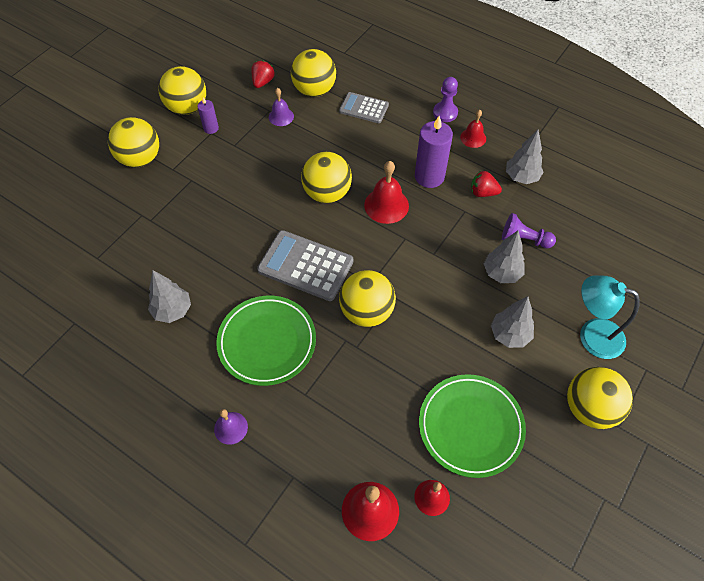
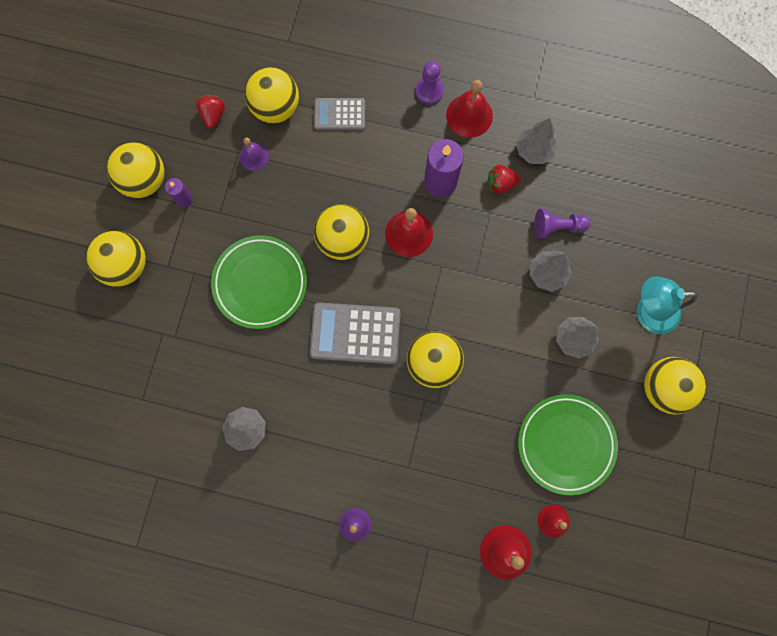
camera: 20 degrees left, 20 degrees up
green plate [216,296,316,386] -> green plate moved to [211,235,307,329]
red bell [460,110,486,148] -> red bell [446,80,493,138], size x1.61

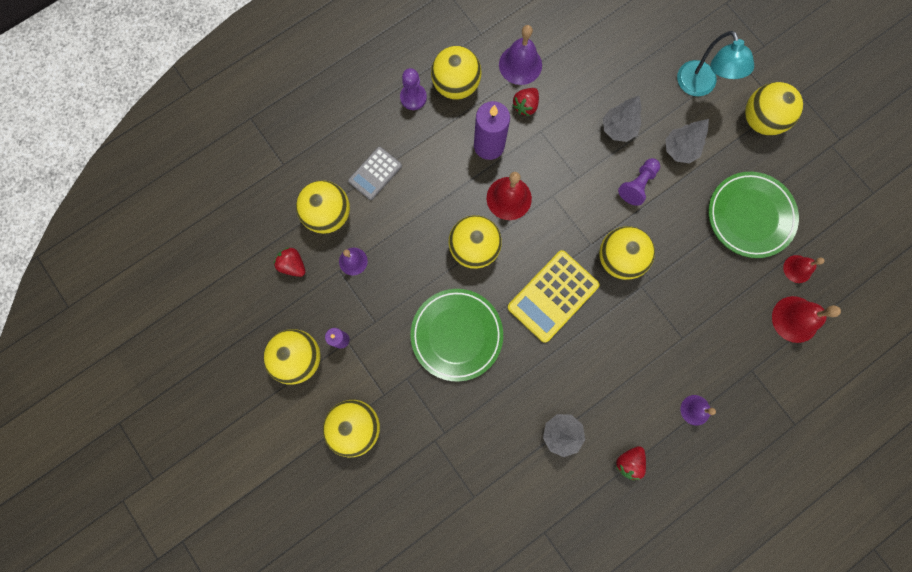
camera: 50 degrees left, 0 degrees up
grey calculator [310,302,400,364] -> yellow calculator [507,250,600,343]
red bell [446,80,493,138] -> yellow ball [431,46,482,100]
grey tree [516,118,557,164] -> purple bell [499,25,542,85]
purple pawn [534,209,590,239] -> purple pawn moved to [618,158,660,206]
turquoise lamp [637,276,698,334] -> turquoise lamp turned 60 degrees counterclockwise [677,31,754,96]
none -> red strawberry [616,446,646,481]

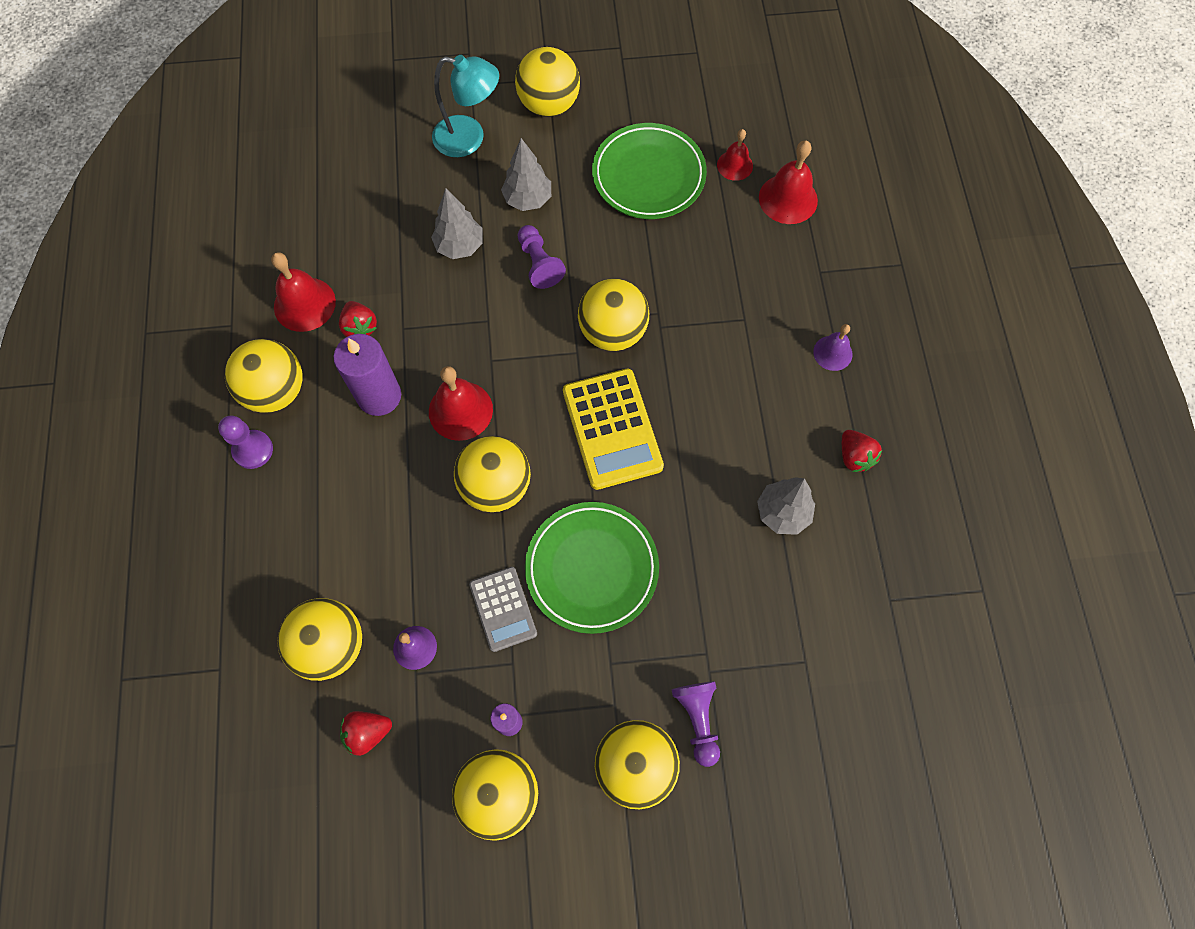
camera: 60 degrees left, 10 degrees down
grey calculator [348,147,402,200] -> grey calculator moved to [469,567,537,652]
purple bell [499,25,542,85] -> red bell [271,252,336,332]
none -> purple pawn [672,681,720,767]

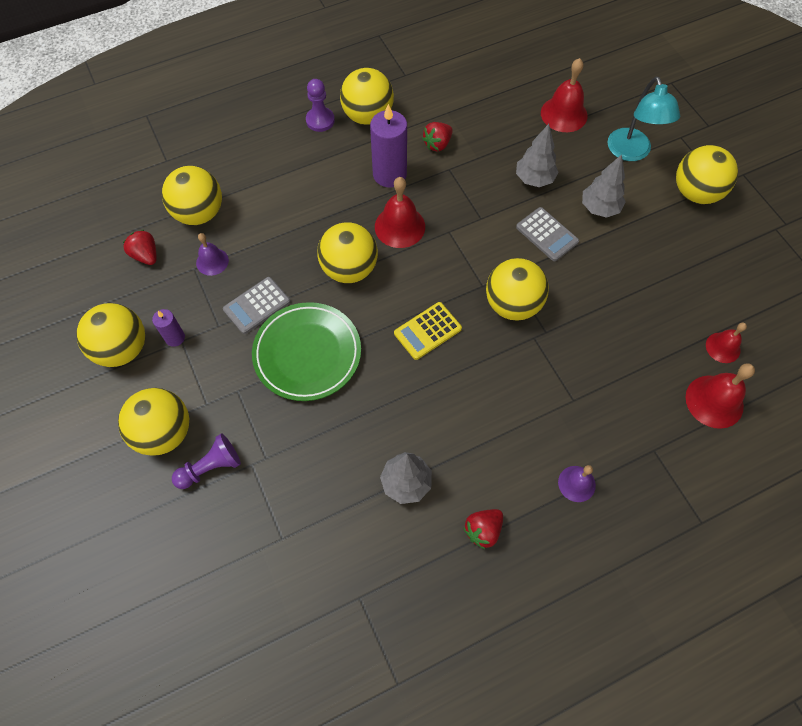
camera: 70 degrees right, 5 degrees down
red bell [271,252,336,332] -> red bell moved to [541,58,588,132]
purple pawn [518,225,566,289] -> grey calculator [516,207,579,261]
yellow calculator [563,369,664,490] -> yellow calculator [394,302,462,360], size x0.61
green plate [592,123,707,219] -> none

